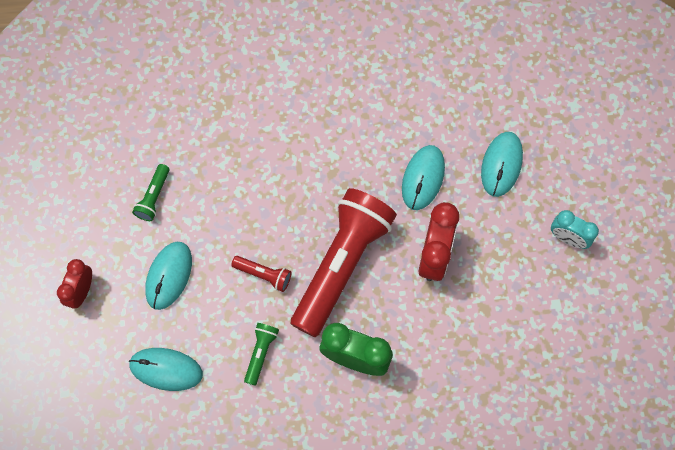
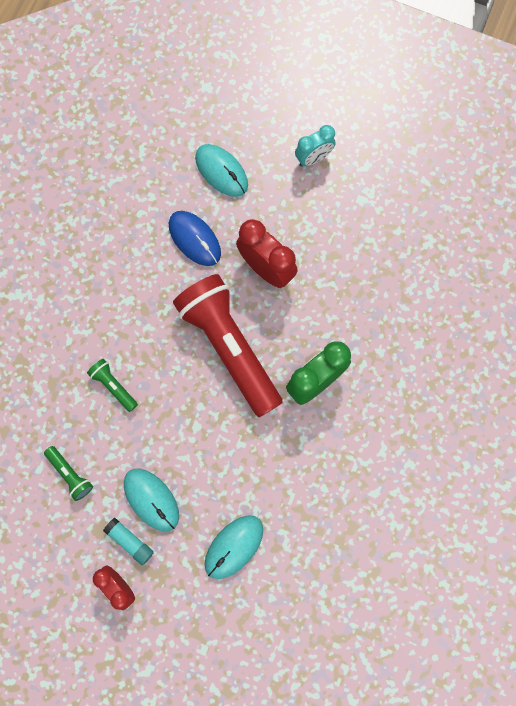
camera: 60 degrees left, 5 degrees up
red flashlight [231,256,292,292] -> none
green flashlight [244,323,279,386] -> green flashlight moved to [87,359,138,412]
turquoise mouse [402,145,445,210] -> blue mouse [169,211,221,266]
none -> turquoise glue stick [103,518,154,565]

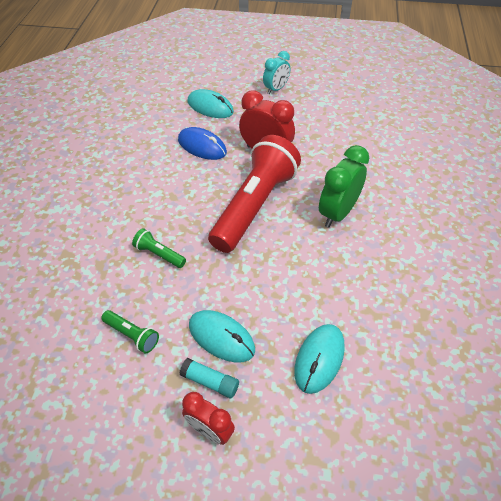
camera: 15 degrees left, 25 degrees down
red flashlight [173,274,283,417] -> red flashlight turned 75 degrees clockwise [208,135,301,253]

